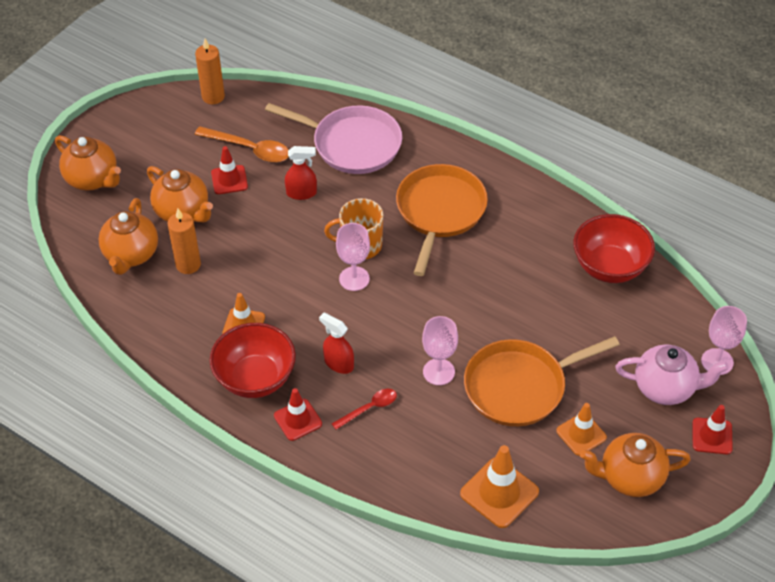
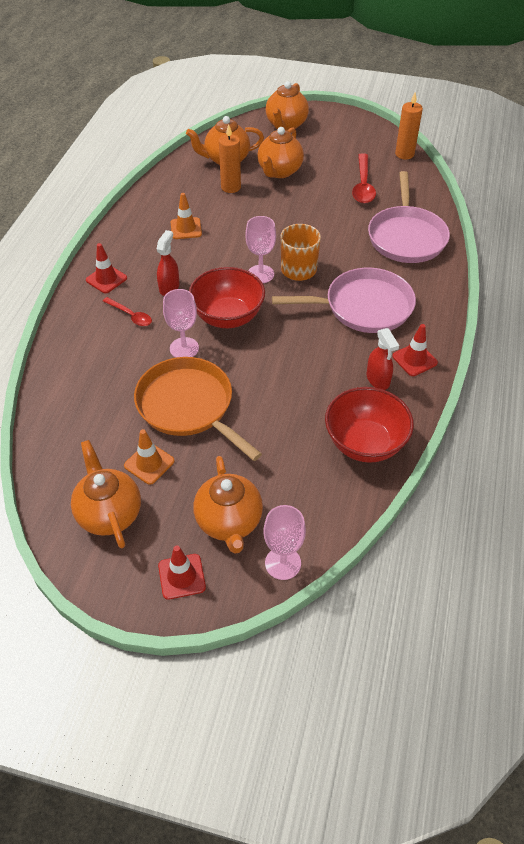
camera: 70 degrees right, 0 degrees up
orange spoon [195,126,289,162] -> red spoon [352,153,376,204]
red bowl [210,323,296,398] -> red bowl moved to [189,267,265,328]
red traffic cone [211,146,248,194] -> red traffic cone moved to [392,324,438,376]
red spray bottle [285,146,317,200] -> red spray bottle moved to [367,328,399,390]
orange pan [396,164,488,276] -> pink pan [272,268,416,333]
orange traffic cone [460,445,539,528] -> none
pink teapot [615,345,729,405] -> orange teapot [193,456,263,554]

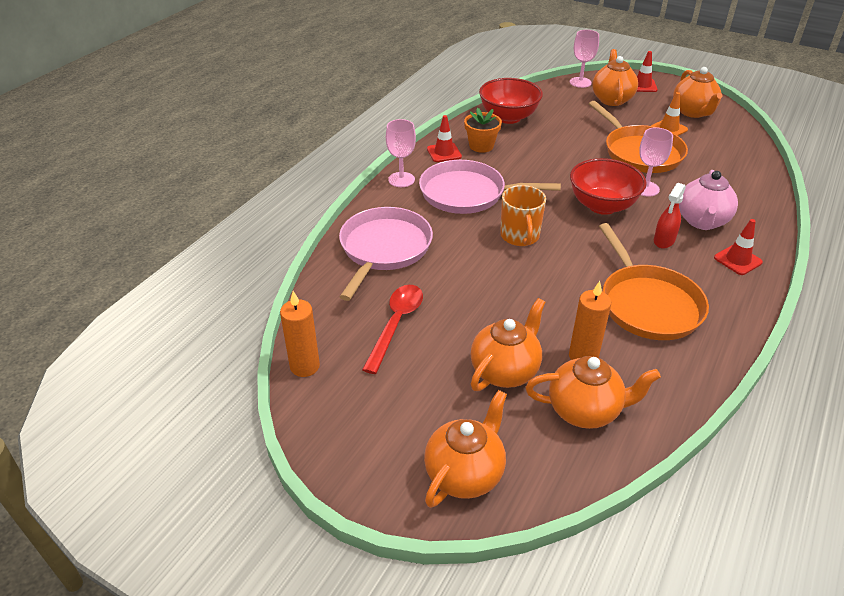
camera: 165 degrees left, 10 degrees down
red spoon [103,297,152,326] -> pink teapot [679,170,738,230]
orange traffic cone [171,193,202,239] -> orange pan [599,223,709,340]
pink goblet [246,216,276,283] -> pink goblet moved to [386,119,416,187]
red spray bottle [367,328,399,390] -> orange flower pot [464,108,502,153]

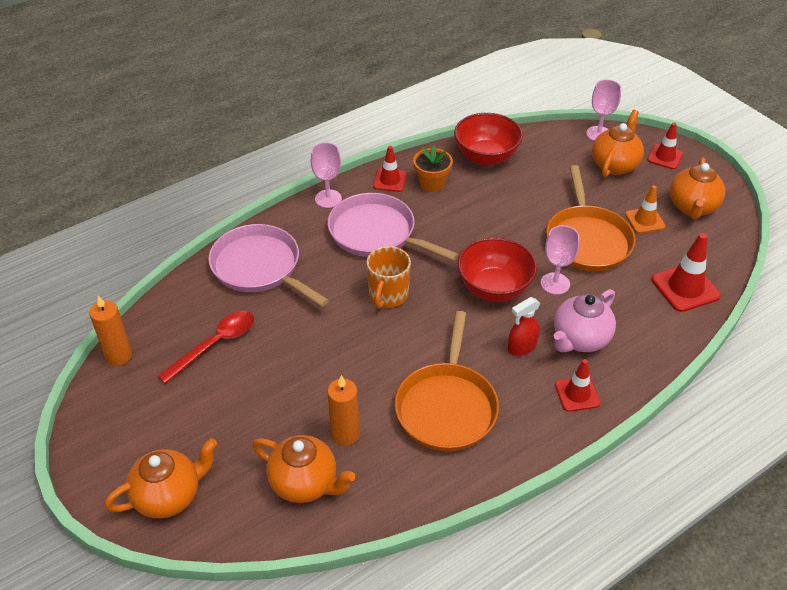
camera: 25 degrees right, 5 degrees up
pink pan [339,207,433,301] -> pink pan turned 90 degrees counterclockwise [208,224,329,307]
orange teapot [471,298,545,391] -> none
none -> red traffic cone [652,233,721,312]

